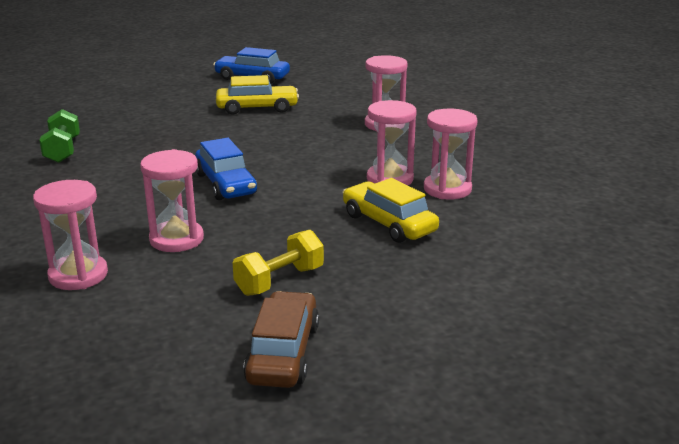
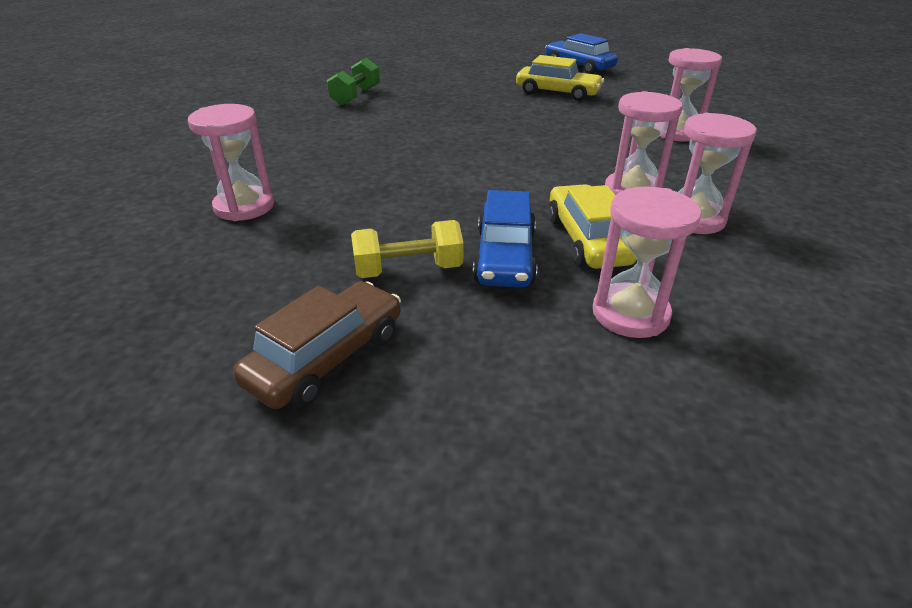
camera: 30 degrees right, 10 degrees up
pink hourglass [140,149,204,252] -> pink hourglass moved to [593,186,701,338]
blue car [195,138,257,200] -> blue car moved to [473,190,537,288]

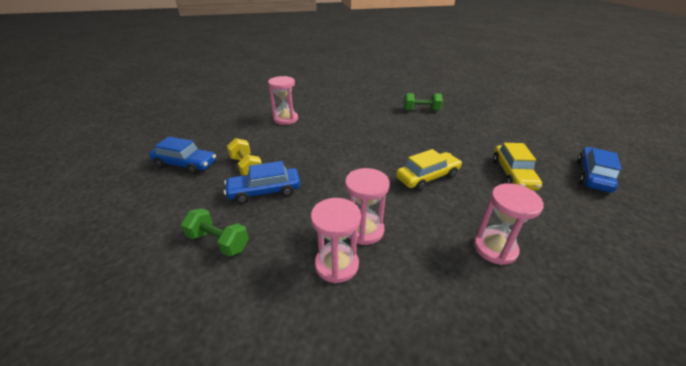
camera: 70 degrees right, 0 degrees up
brown car [233,281,401,409] -> blue car [149,137,216,174]
yellow car [548,184,637,269] -> yellow car moved to [396,149,462,191]
pink hourglass [593,186,701,338] -> green dumbbell [181,208,249,257]

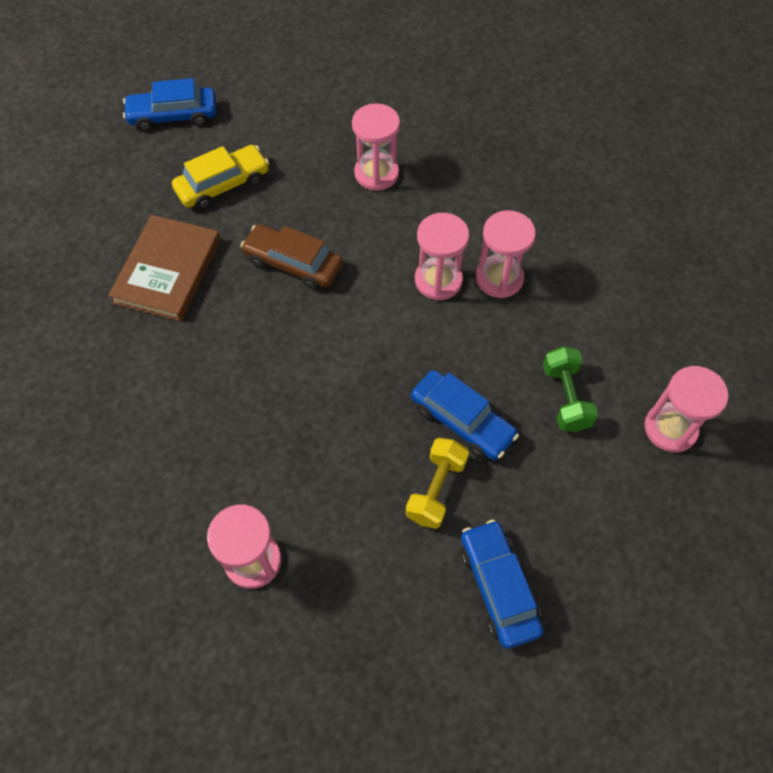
camera: 125 degrees left, 25 degrees up
yellow car [396,149,462,191] -> brown car [241,224,343,290]
green dumbbell [403,93,443,111] -> none
none -> brown book [108,215,221,322]
none -> pink hourglass [644,366,729,453]

